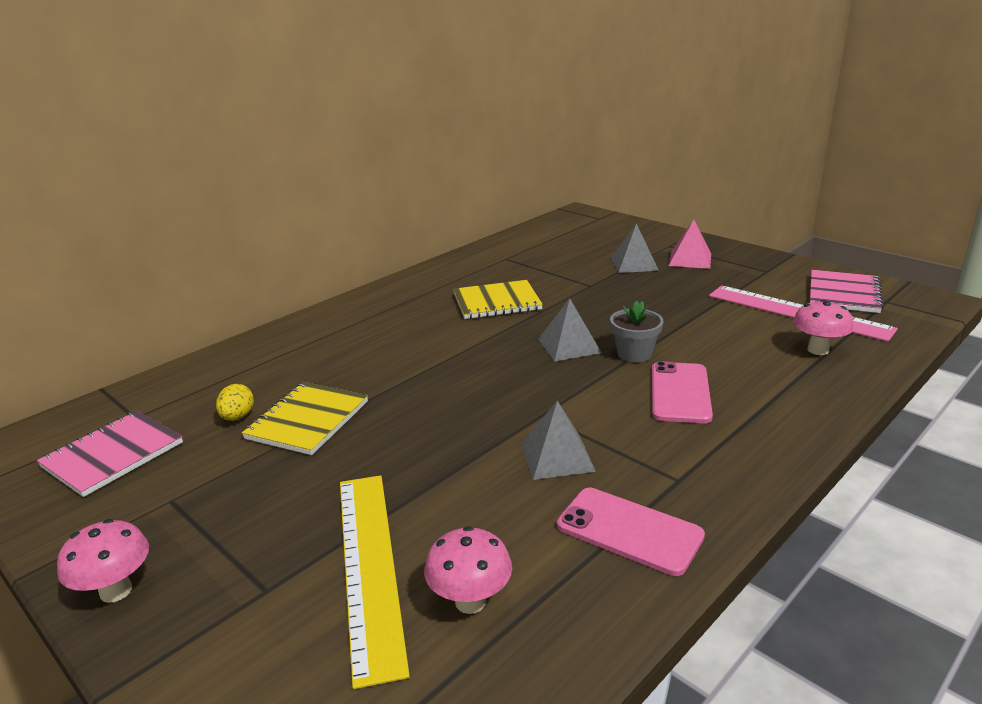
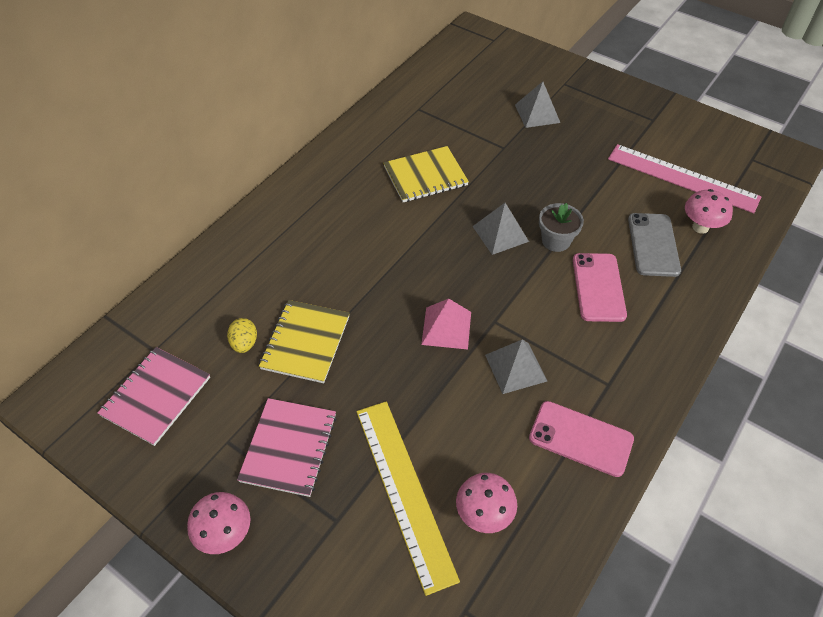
camera: 10 degrees left, 25 degrees up
pink pyramid [669,220,711,269] -> pink pyramid moved to [421,299,471,350]
pink notebook [810,270,884,313] -> pink notebook moved to [237,398,337,497]
none -> grey phone [628,213,681,277]

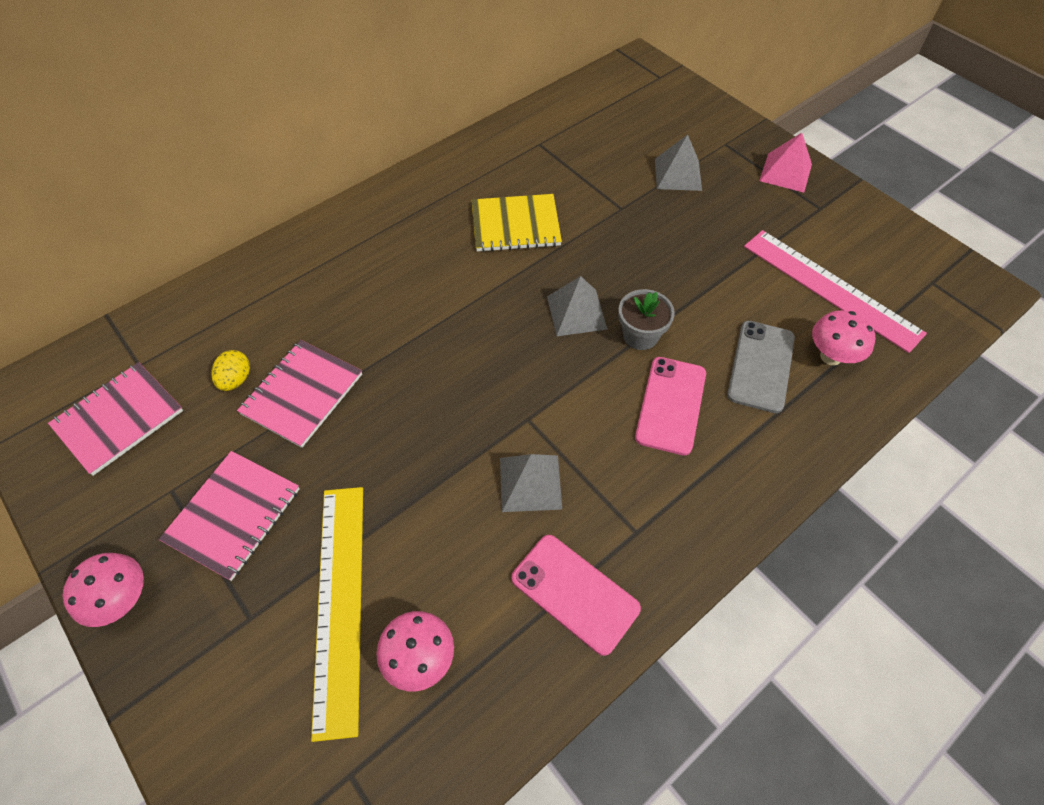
camera: 15 degrees right, 5 degrees up
yellow notebook [259,300,350,383] -> pink notebook [237,340,362,448]
pink pyramid [421,299,471,350] -> pink pyramid moved to [759,133,812,193]

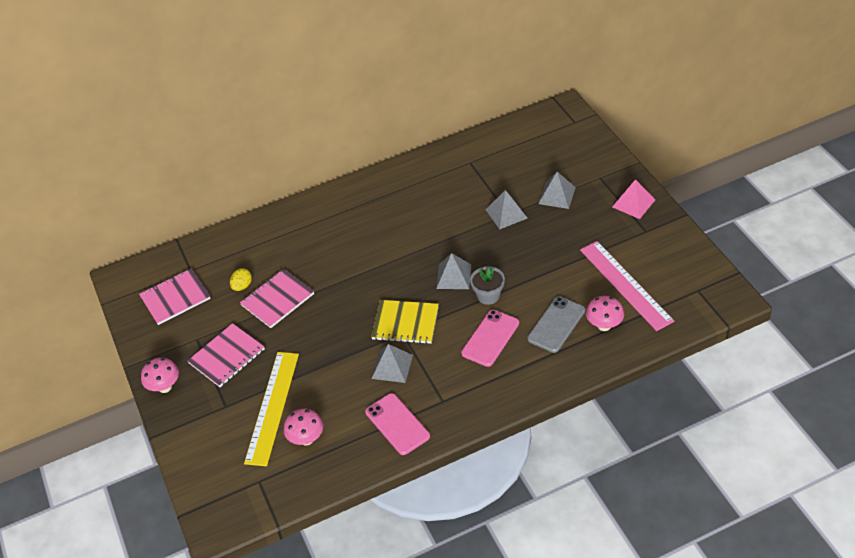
camera: 20 degrees right, 10 degrees down
yellow notebook [472,194,562,252] -> yellow notebook moved to [371,300,439,344]
none -> grey pyramid [486,190,528,229]

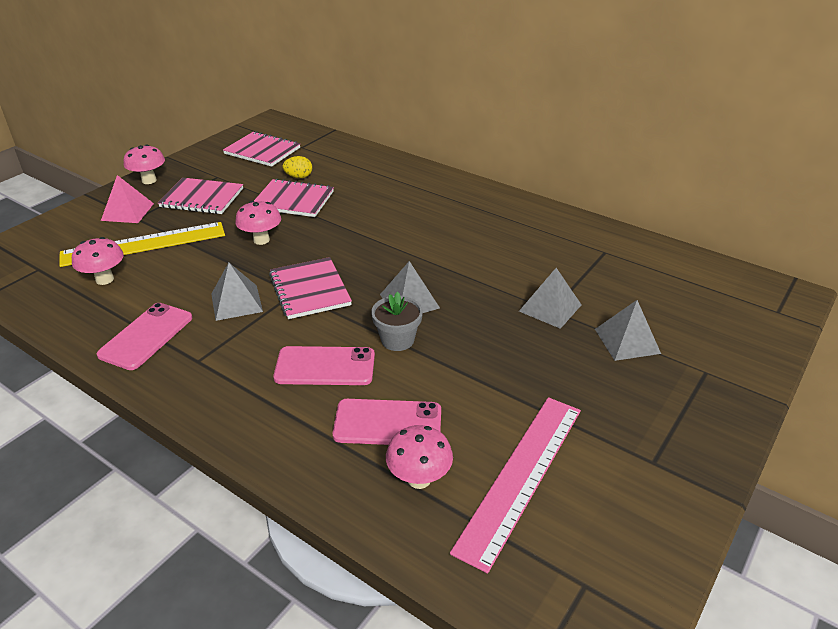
camera: 55 degrees right, 10 degrees down
yellow notebook [371,300,439,344] -> pink notebook [269,257,352,319]
grey phone [527,296,585,353] -> pink phone [333,399,441,445]
pink pyramid [612,179,655,219] -> pink pyramid moved to [101,175,154,223]
none -> pink mushroom [235,201,281,245]

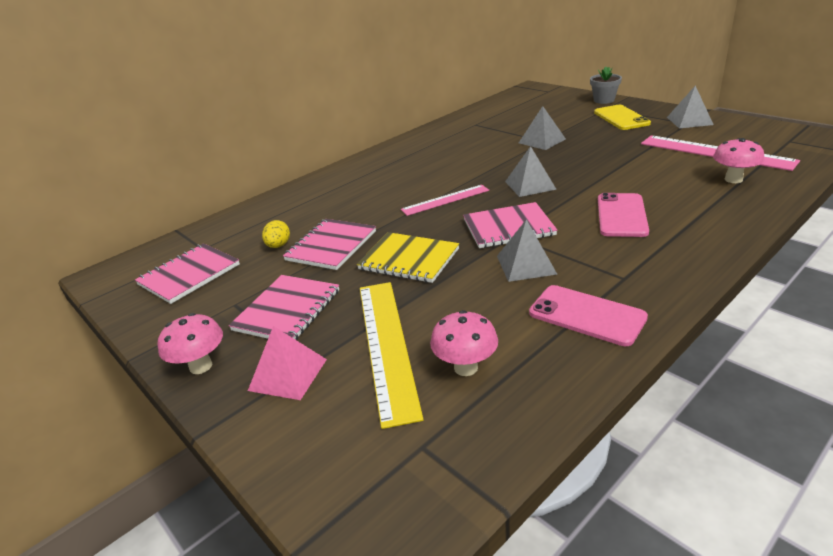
camera: 75 degrees left, 5 degrees down
pink mushroom [235,201,281,245] -> yellow notebook [357,232,459,283]
pink phone [333,399,441,445] -> none
grey flower pot [371,292,423,351] -> grey flower pot moved to [590,66,622,104]
grey pyramid [595,300,661,361] -> grey pyramid moved to [667,85,714,129]
none -> pink ruler [401,185,489,216]
none -> yellow phone [594,105,651,130]

